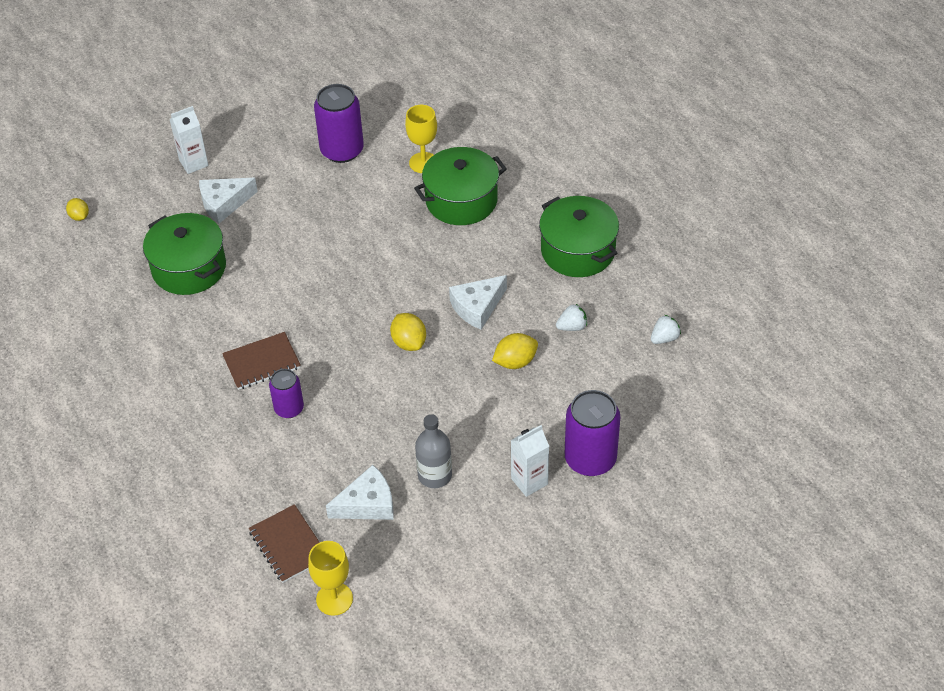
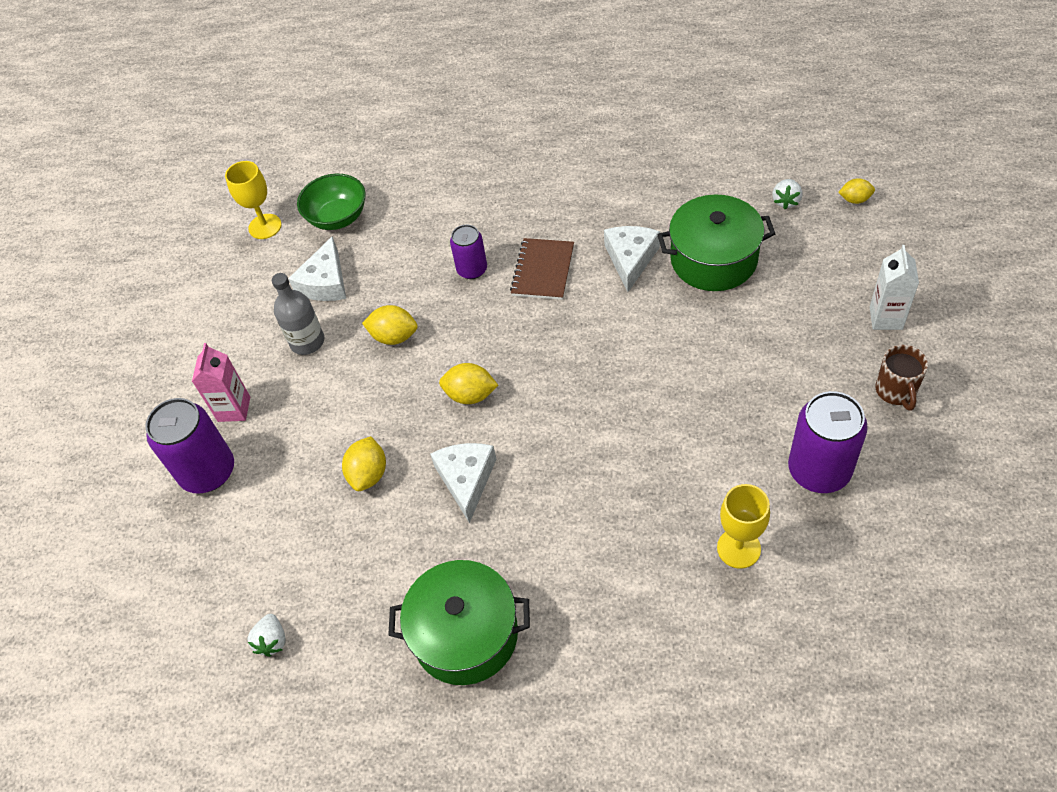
camera: 130 degrees right, 5 degrees up
white cheese [199,178,258,223] -> white cheese moved to [604,226,660,292]
brown notebook [248,504,320,583] -> green bowl [297,174,366,230]
green pot [414,147,507,225] -> none
white carton [511,425,549,497] -> pink carton [192,343,250,422]
white strawberry [556,304,587,331] -> white strawberry moved to [772,179,803,209]
none -> yellow lemon [362,305,418,345]
none -> brown mug [875,344,928,411]

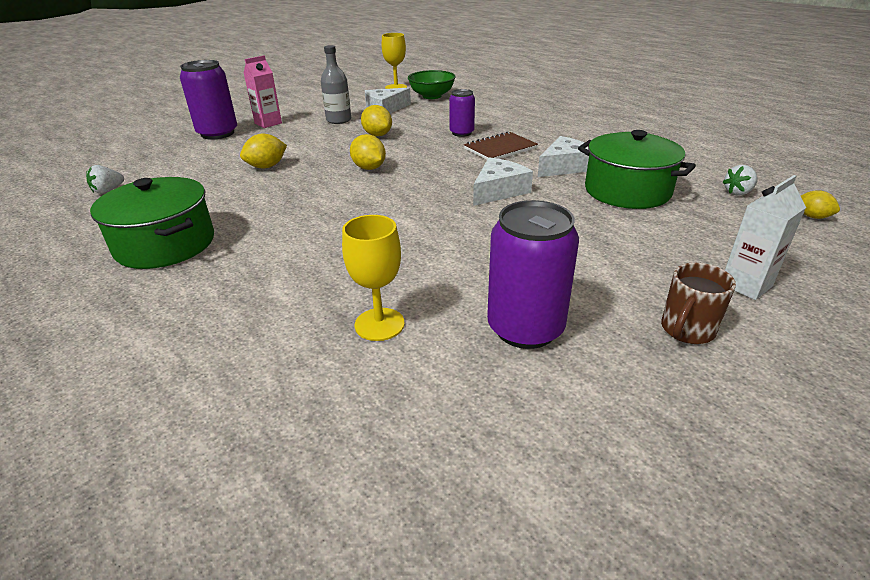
camera: 40 degrees right, 20 degrees down
white cheese [430,443,496,523] -> white cheese moved to [473,157,533,206]

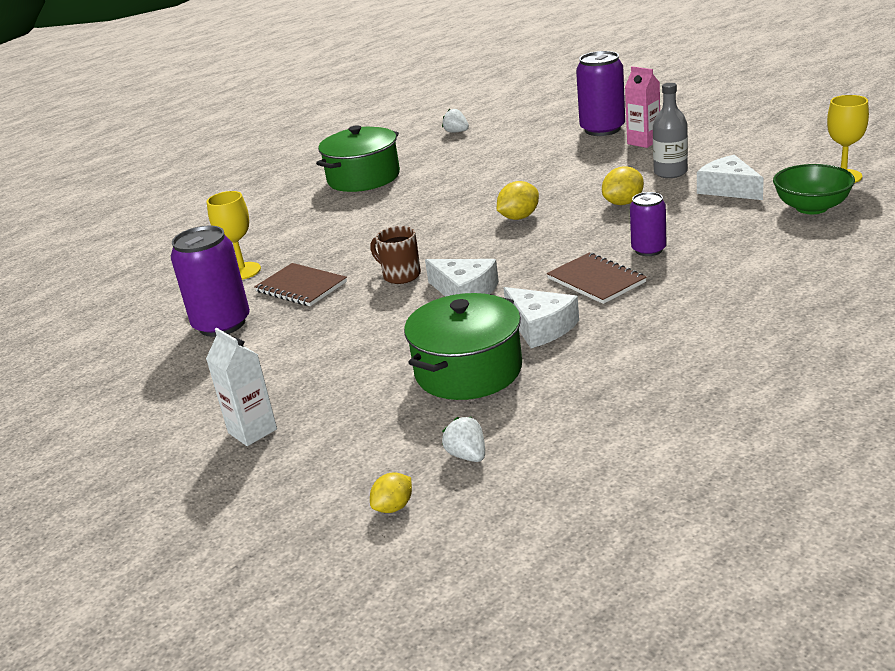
camera: 90 degrees right, 5 degrees down
yellow lemon [240,134,287,169] -> none
brown mug [661,263,736,344] -> brown mug moved to [370,226,421,284]
none -> brown notebook [254,263,347,306]

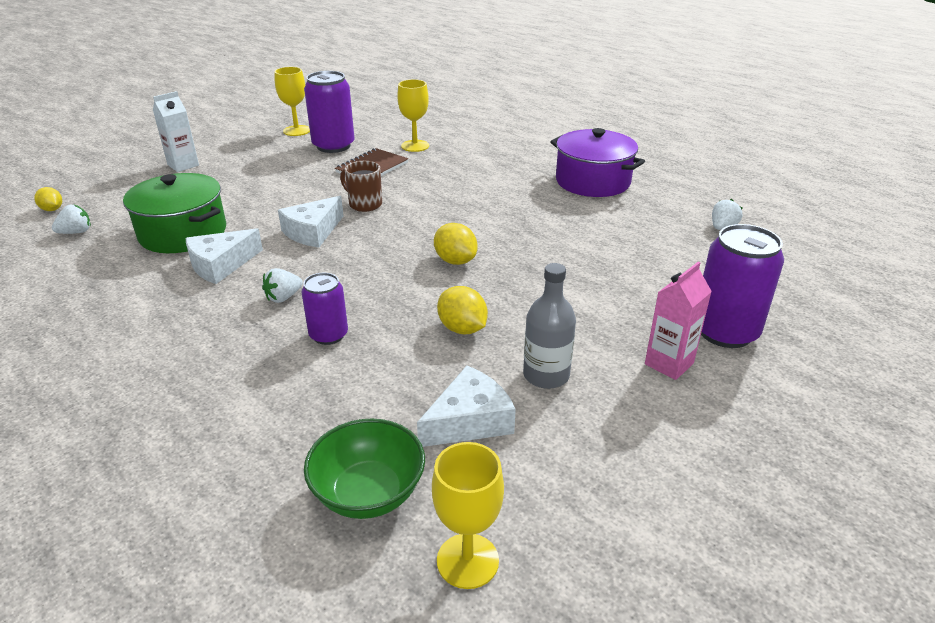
camera: 85 degrees right, 5 degrees up
green pot [316,125,400,192] -> purple pot [550,128,645,197]
brown mug [370,226,421,284] -> brown mug turned 90 degrees counterclockwise [340,161,382,212]
brown notebook [547,253,647,304] -> white strawberry [262,268,303,303]
none -> yellow goblet [274,67,310,136]

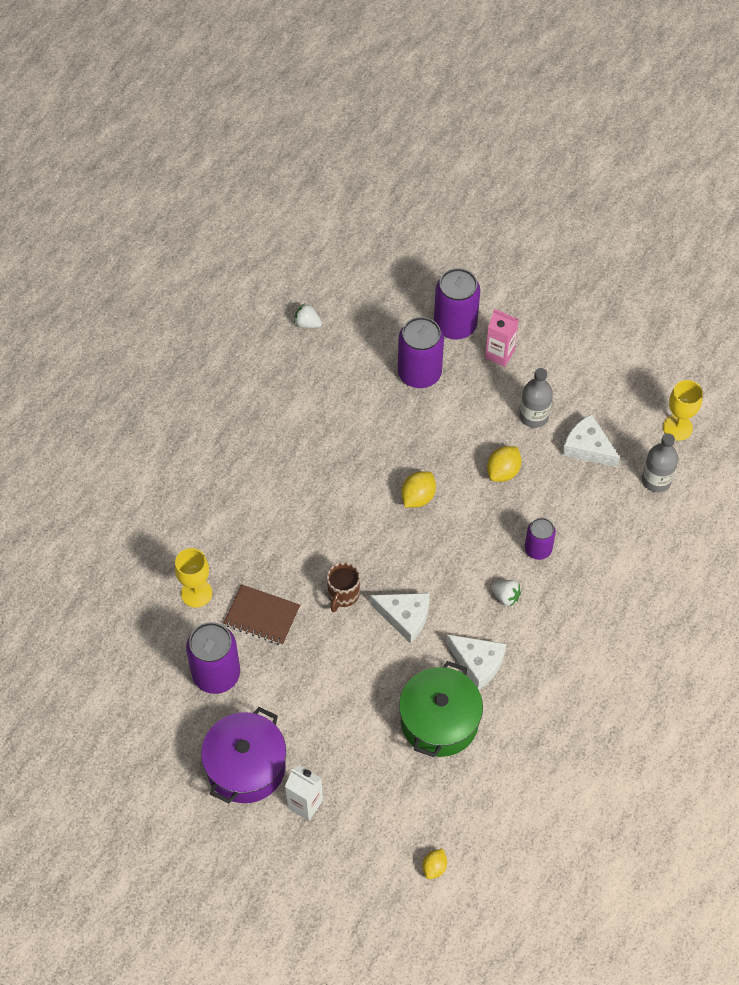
camera: 105 degrees left, 25 degrees up
white strawberry [52,205,91,234] -> none
yellow goblet [274,67,310,136] -> none
green bowl [304,418,425,519] -> grey bottle [642,433,678,492]
purple pot [550,128,645,197] -> purple pot moved to [201,707,286,803]
none -> purple can [398,317,444,388]

